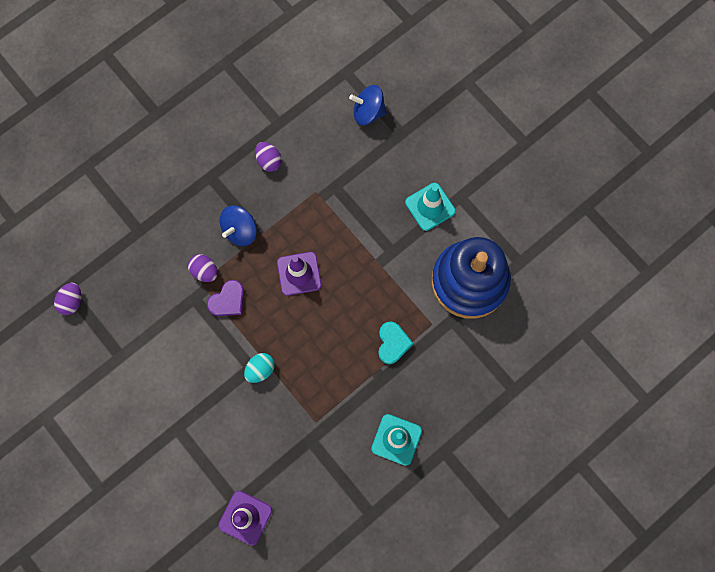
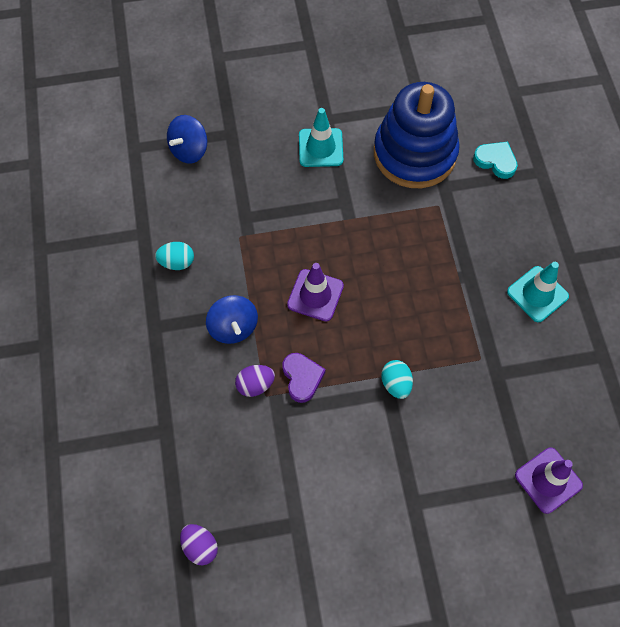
camera: 60 degrees left, 10 degrees down
purple egg [255,142,282,172] -> turquoise egg [155,242,194,270]
turquoise heart [378,322,413,364] -> turquoise heart moved to [473,142,518,179]

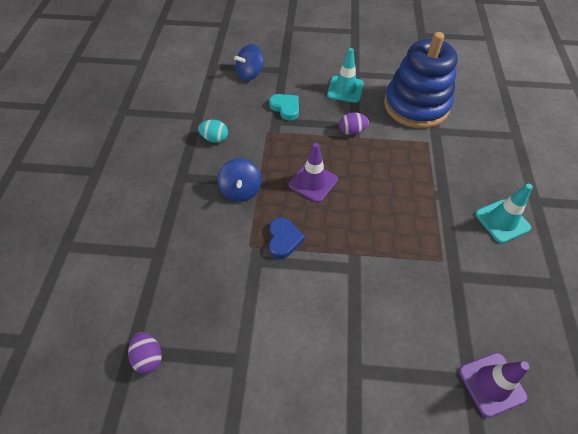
camera: 15 degrees right, 10 degrees down
purple egg [235,365,275,397] -> purple egg moved to [339,112,369,135]
purple heart [282,353,326,403] -> blue heart [269,217,305,259]
turquoise egg [381,360,413,399] -> none
turquoise heart [473,142,518,179] -> turquoise heart moved to [269,94,299,121]

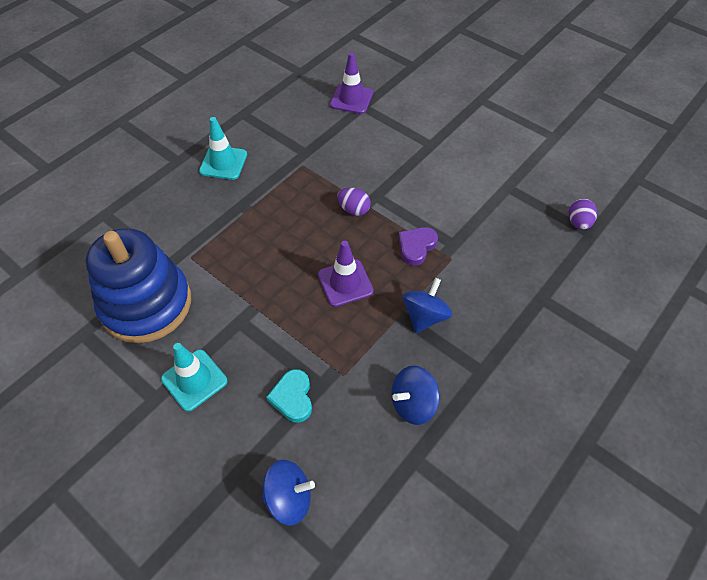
camera: 145 degrees left, 0 degrees up
turquoise egg [198,120,228,143] -> blue spinning top [391,366,440,425]
blue heart [269,217,305,259] -> purple heart [398,227,438,265]
purple egg [339,112,369,135] -> purple egg moved to [337,187,371,216]

